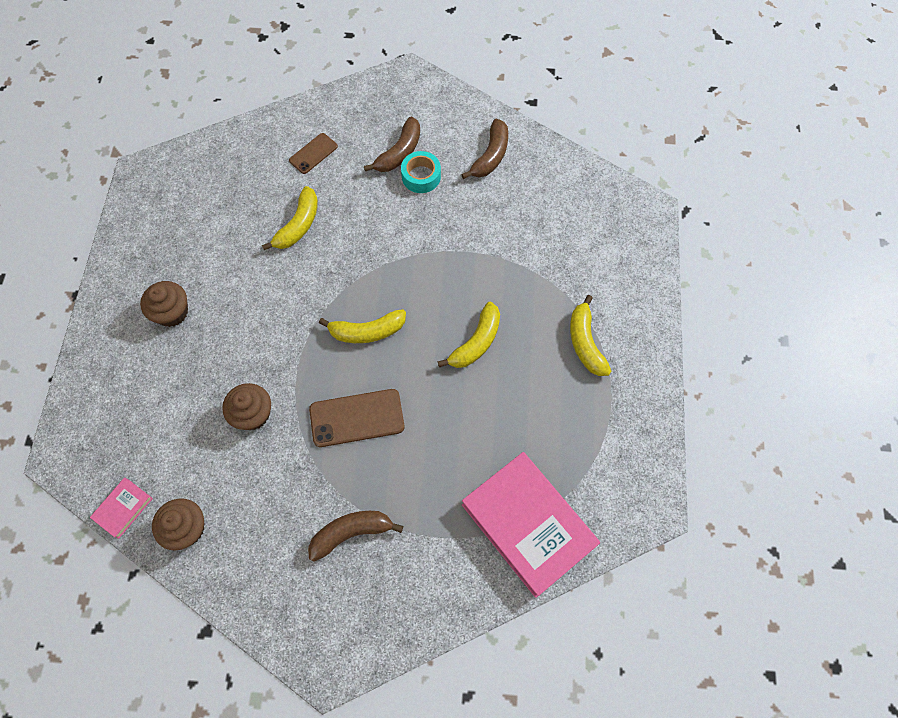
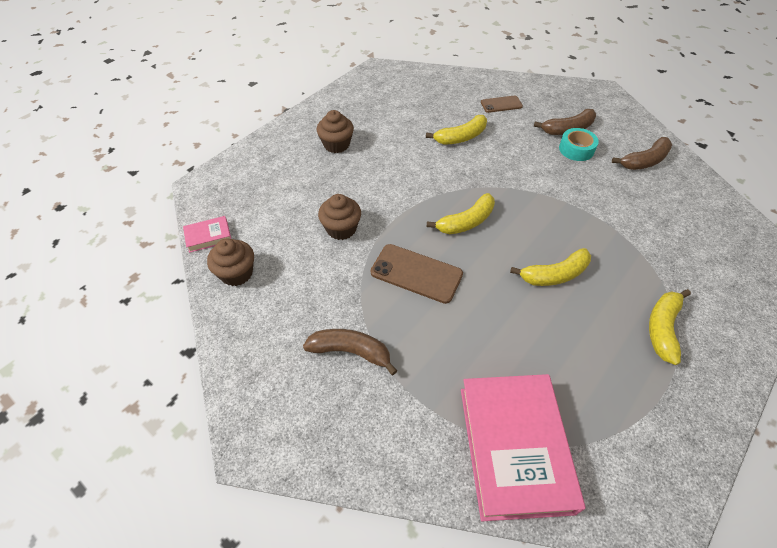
camera: 35 degrees right, 15 degrees down
yellow banana [319,309,406,343] -> yellow banana turned 60 degrees counterclockwise [427,193,495,234]

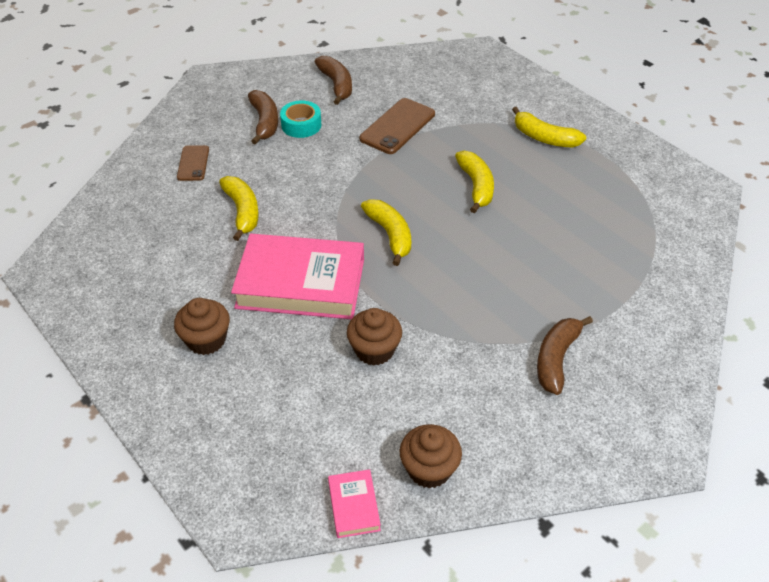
camera: 80 degrees left, 5 degrees down
brown phone [370,244,463,304] -> brown phone moved to [360,98,435,154]
pink book [461,374,585,521] -> pink book moved to [231,234,364,319]

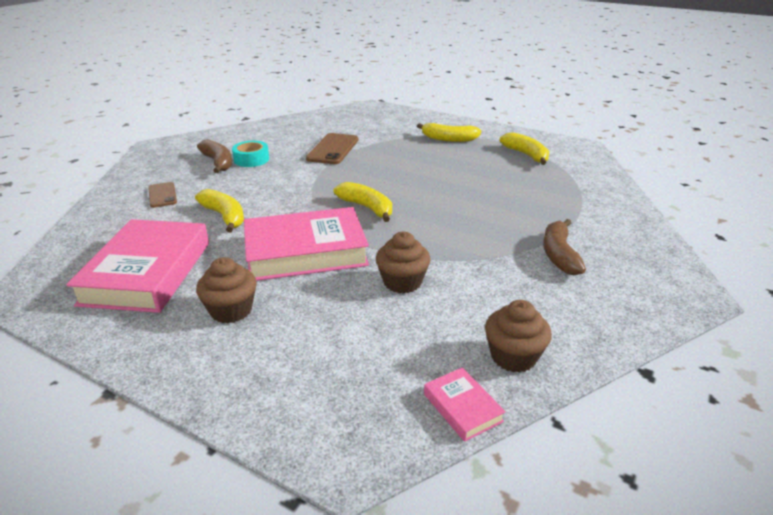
camera: 20 degrees left, 15 degrees down
brown banana [315,56,352,105] -> none
yellow banana [455,151,494,213] -> yellow banana moved to [499,132,549,165]
none -> pink book [66,219,209,313]

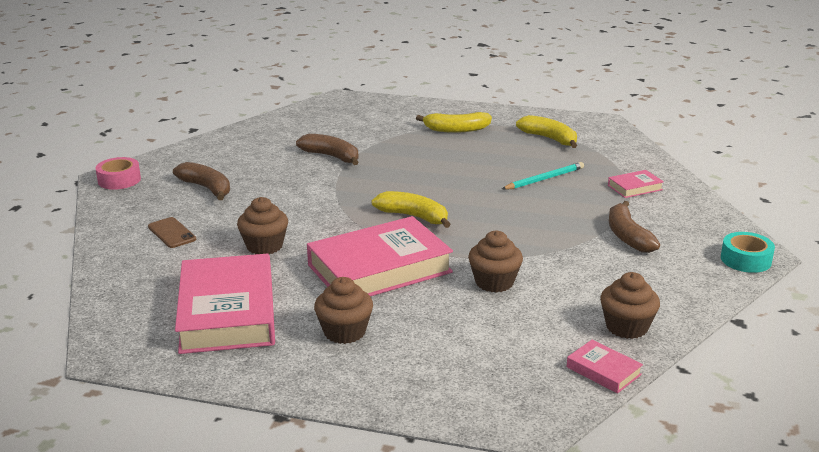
camera: 15 degrees left, 5 degrees down
yellow banana [195,189,244,232] -> brown cupcake [237,197,288,254]
turquoise tape [232,141,269,167] -> turquoise tape moved to [721,232,775,273]
brown phone [306,133,359,164] -> brown banana [296,134,359,165]
none -> pink tape [95,157,141,190]
none -> turquoise pencil [502,162,584,190]
none -> pink book [608,170,664,198]

